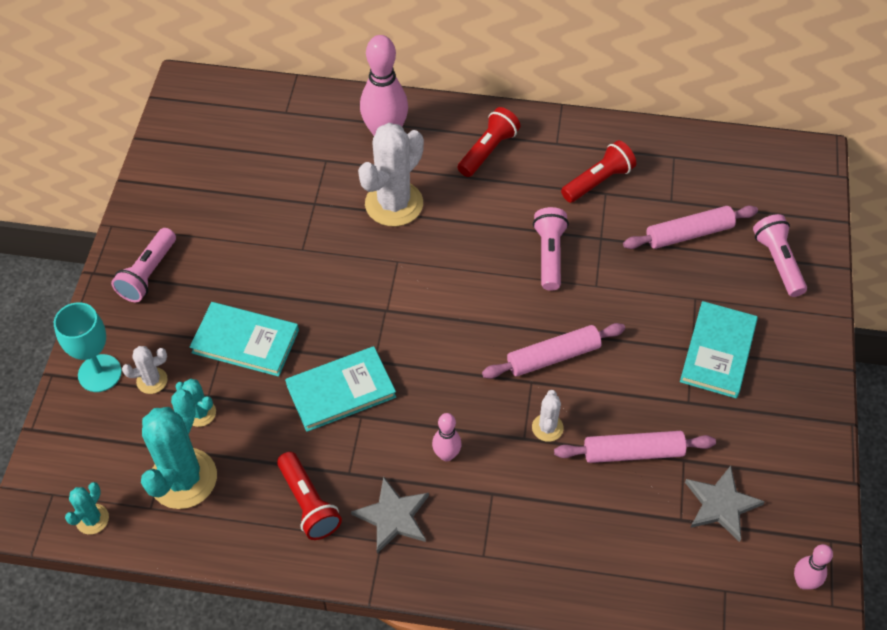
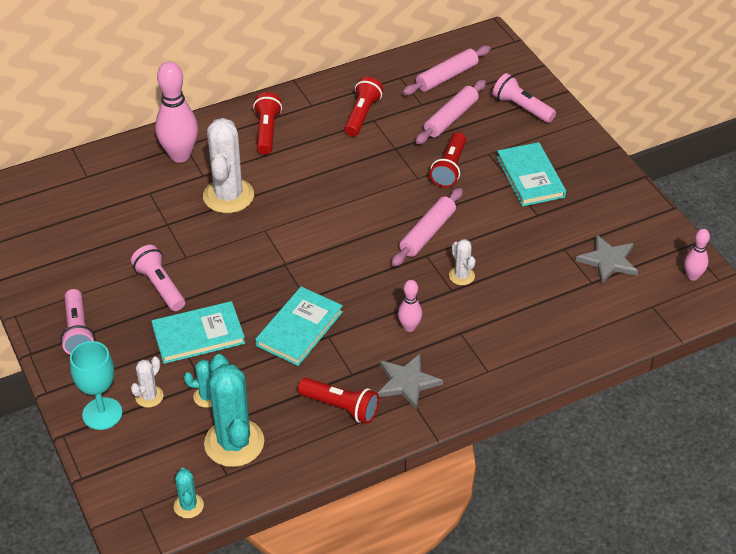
camera: 35 degrees left, 10 degrees down
pink flashlight [533,207,569,291] -> pink flashlight moved to [131,245,185,311]
pink rolling pin [554,431,716,463] -> pink rolling pin moved to [403,45,491,95]
none -> red flashlight [430,132,466,188]

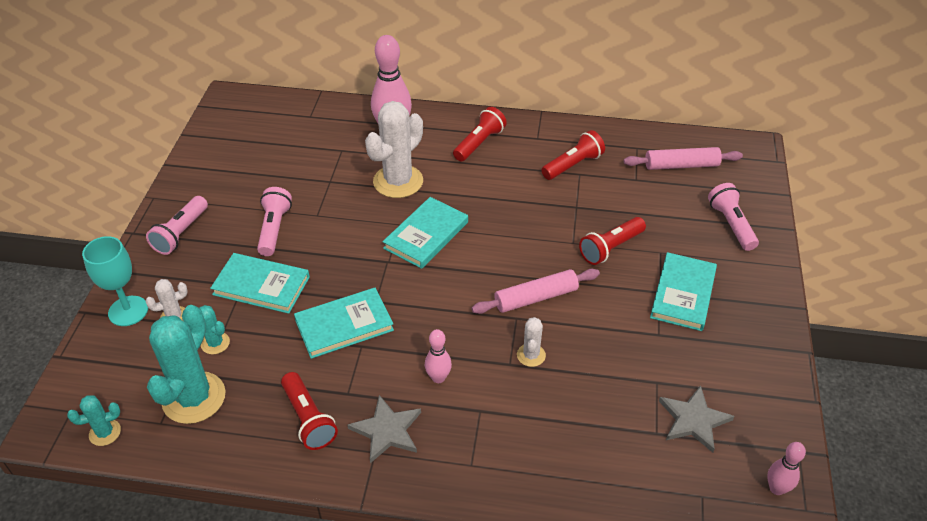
camera: 35 degrees right, 0 degrees up
turquoise cactus [174,468,204,518] -> turquoise cactus turned 45 degrees clockwise [67,395,121,446]
pink rolling pin [416,80,486,144] -> none
none -> turquoise book [383,197,468,269]

